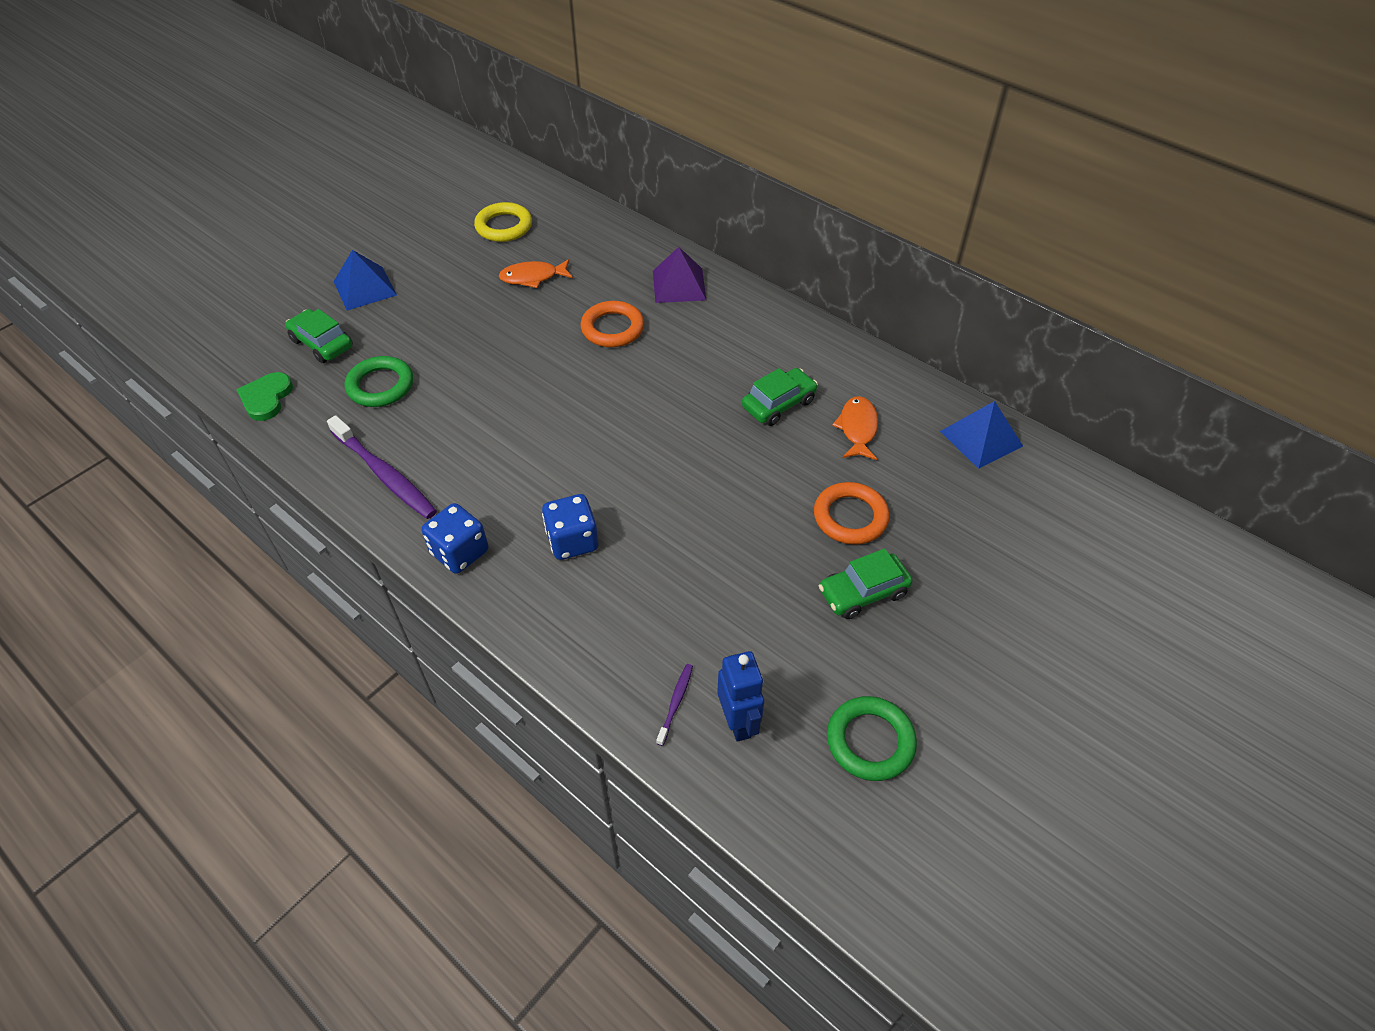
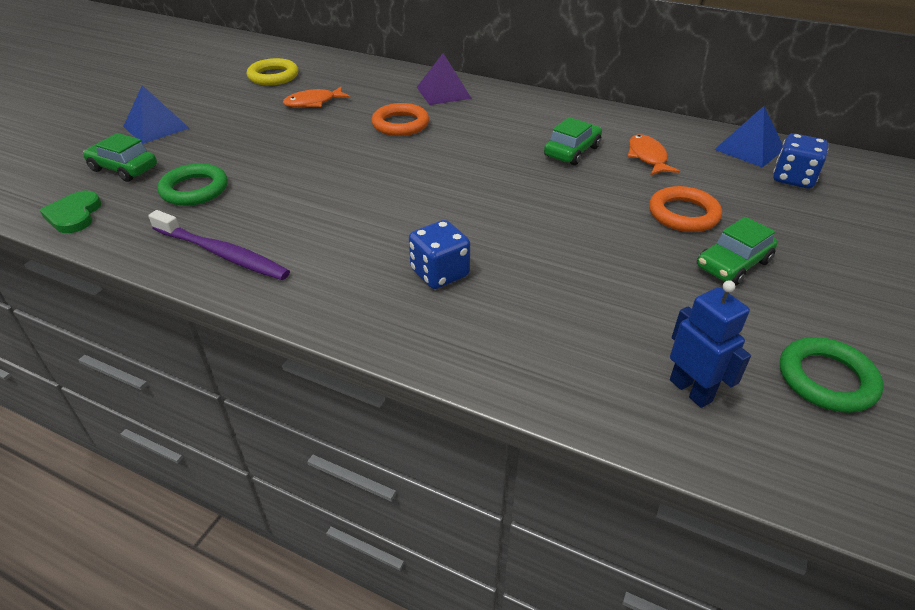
camera: 15 degrees left, 10 degrees down
blue dice [422,503,488,574] -> blue dice moved to [773,133,828,188]
purple toothbrush [656,664,693,746] -> none

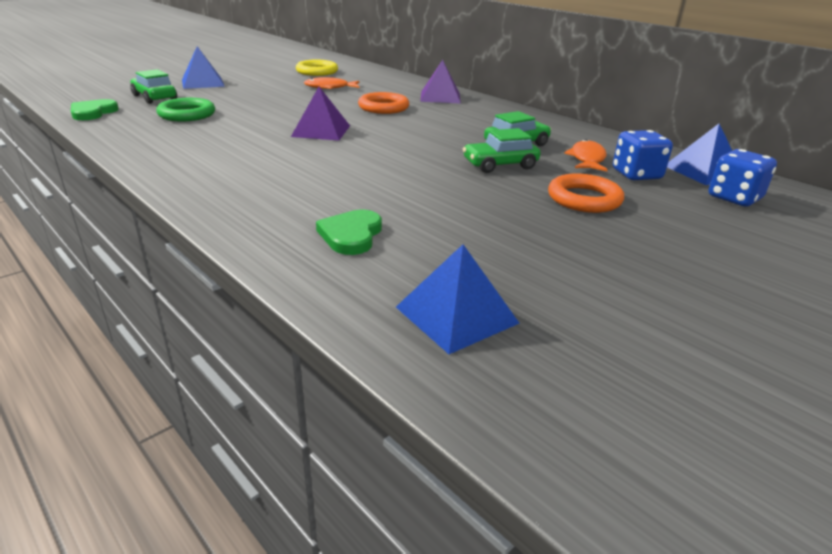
camera: 20 degrees right, 10 degrees down
purple toothbrush [148,210,290,280] -> none
blue dice [409,220,470,289] -> blue dice moved to [613,130,673,180]
blue robot [670,280,751,408] -> blue pyramid [396,244,519,354]
green car [697,217,778,286] -> green car moved to [463,128,541,173]
green ring [780,337,884,413] -> none
none -> purple pyramid [291,87,350,141]
none -> green heart [316,210,382,255]

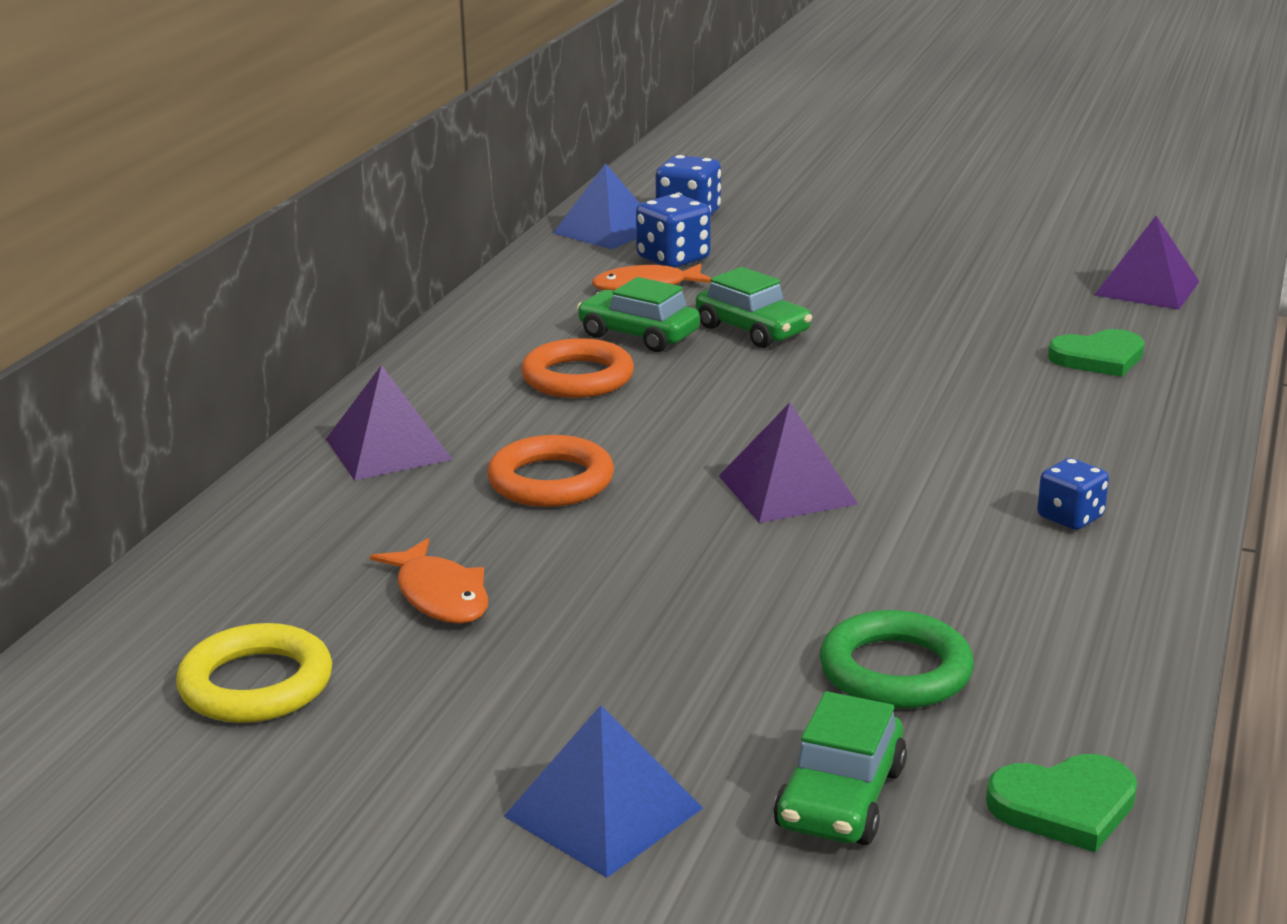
camera: 115 degrees left, 5 degrees down
blue pyramid [396,244,519,354] -> purple pyramid [1095,216,1200,310]
orange ring [548,174,624,213] -> orange ring moved to [521,338,634,398]
none -> blue dice [1037,458,1109,530]

